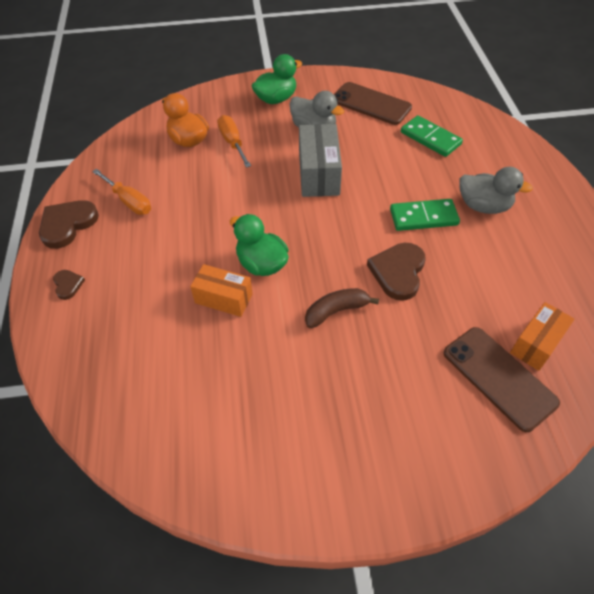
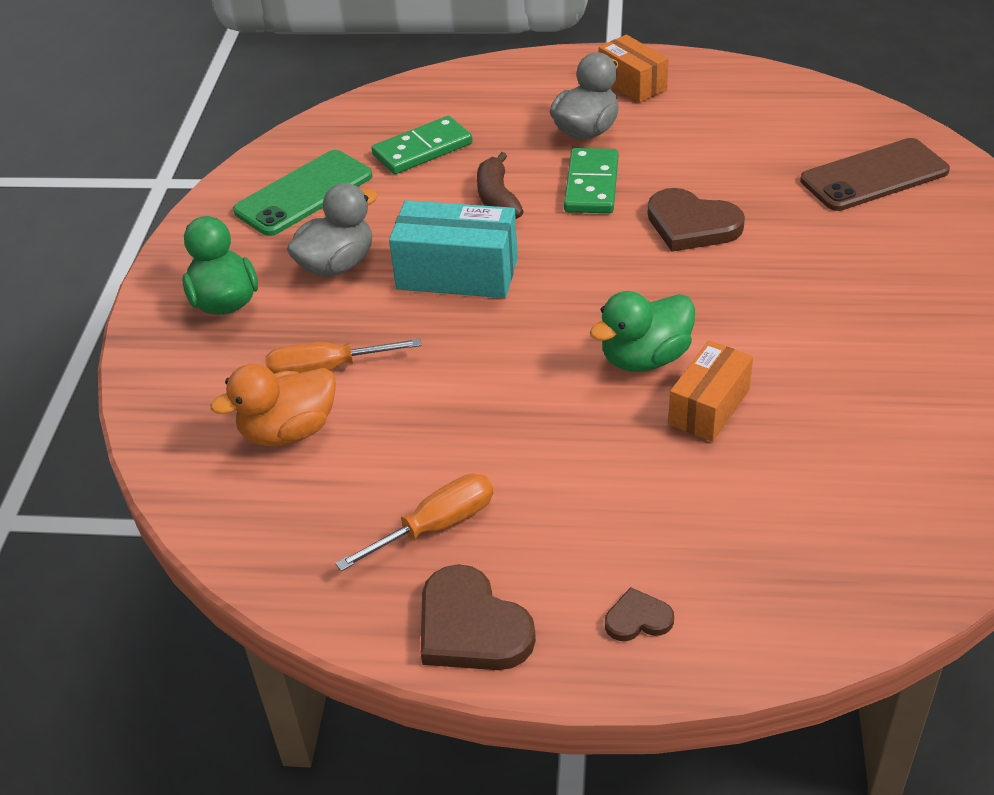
camera: 75 degrees left, 10 degrees down
grey box [299,124,342,197] -> turquoise box [389,200,518,298]
brown banana [305,288,379,328] -> brown banana moved to [477,152,524,219]
brown phone [334,82,412,125] -> green phone [233,150,372,236]
orange box [510,302,574,371] -> orange box moved to [599,35,669,103]

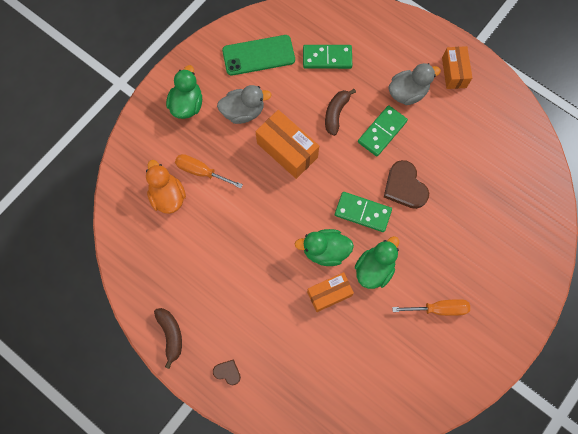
camera: 30 degrees right, 30 degrees up
orange duck [211,364,336,447] -> orange duck turned 60 degrees clockwise [146,160,186,214]
orange screwdriver [335,474,493,571] -> orange screwdriver moved to [392,299,470,316]
turquoise box [389,200,518,298] -> orange box [255,110,319,179]
brown heart [421,564,536,670] -> brown banana [154,308,182,369]
brown phone [800,138,950,211] -> none
none -> green domino [335,192,392,232]
none -> green duck [355,236,399,289]

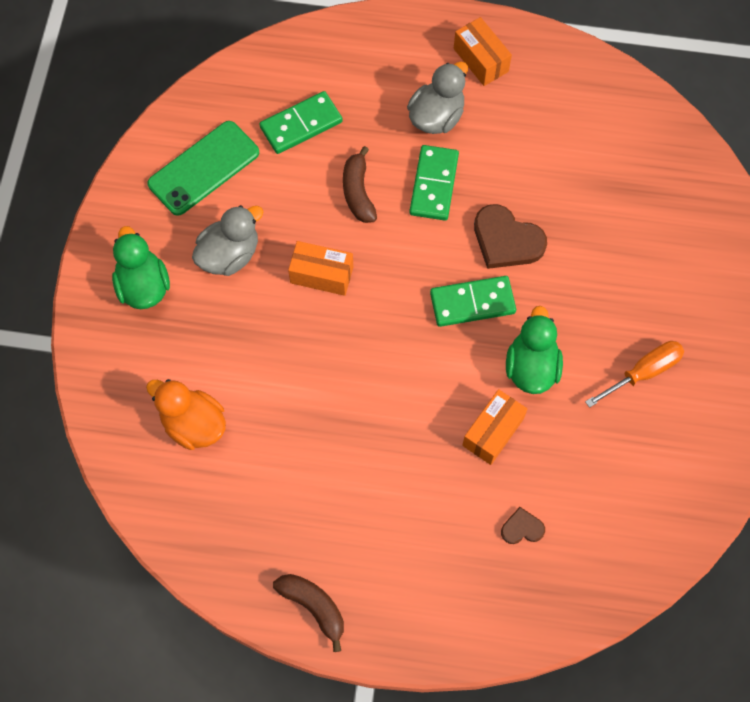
camera: 30 degrees left, 5 degrees down
orange screwdriver [175,154,243,188] -> none
brown heart [213,359,241,385] -> brown heart moved to [501,507,545,544]
orange box [255,110,319,179] -> orange box [288,241,353,296], size x0.67
green duck [295,229,354,266] -> none

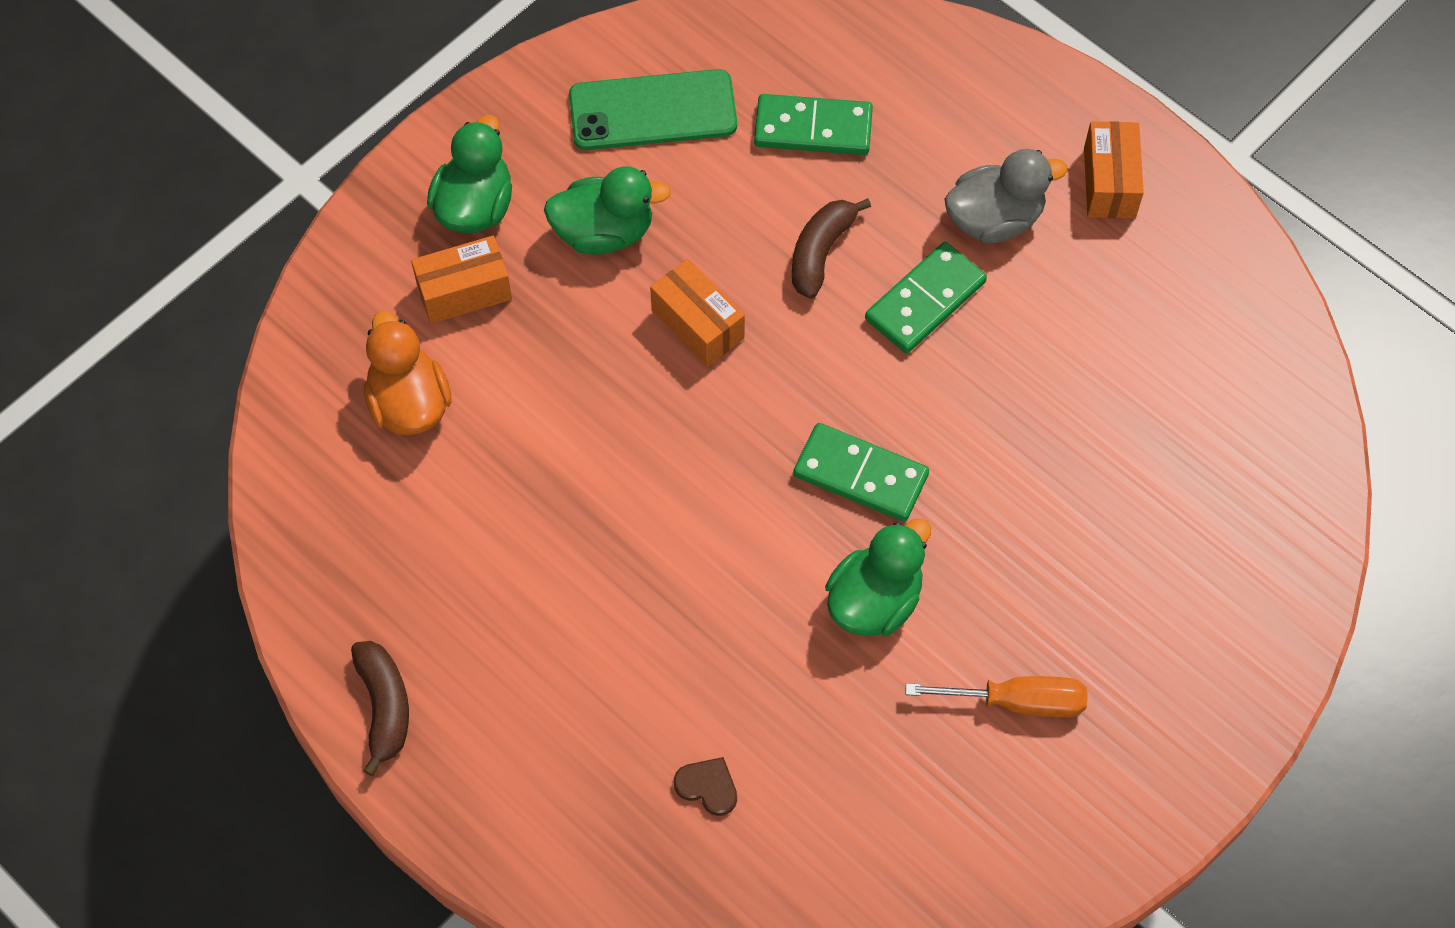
camera: 35 degrees right, 5 degrees down
grey duck [192,205,263,276] -> green duck [544,166,671,255]
orange box [462,389,527,465] -> orange box moved to [411,236,512,324]
brown heart [474,204,547,269] -> none

